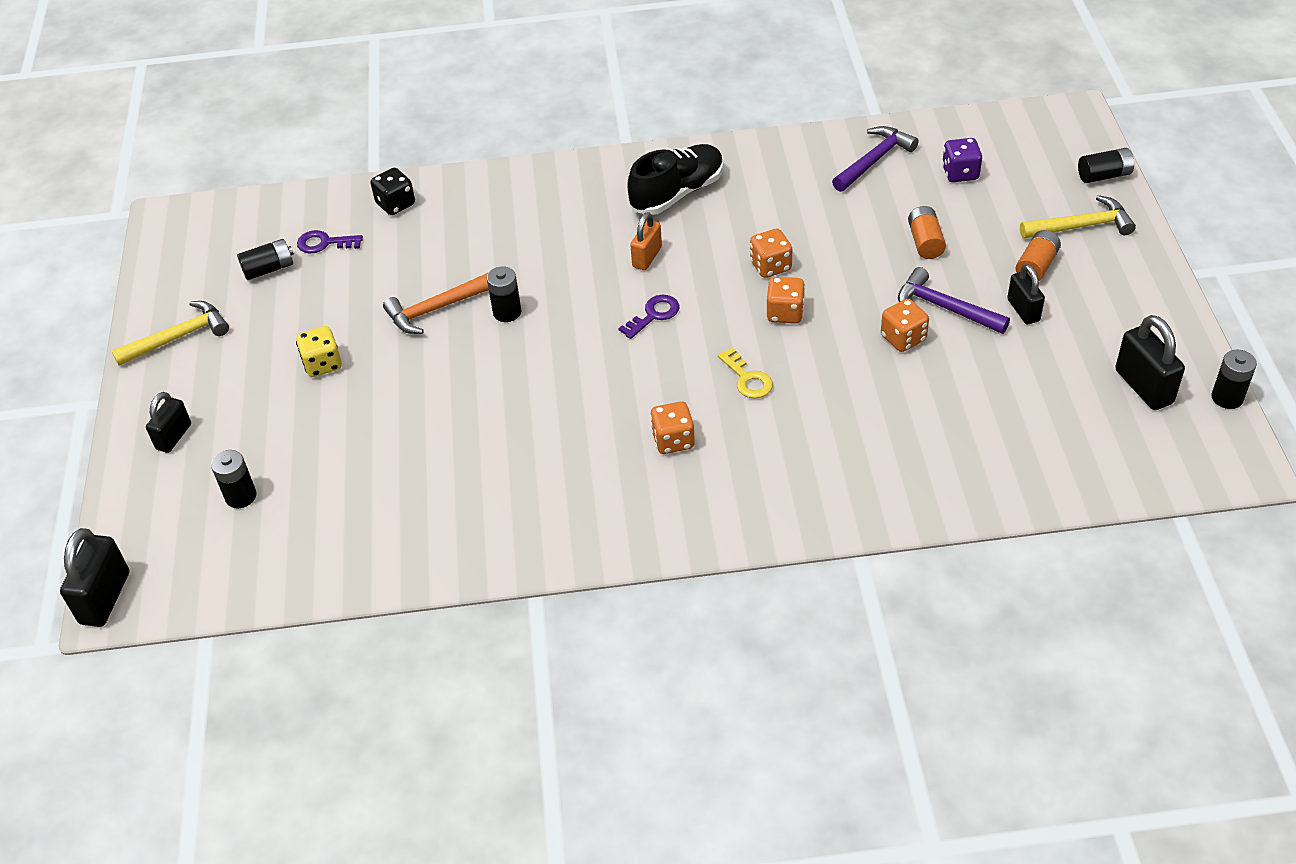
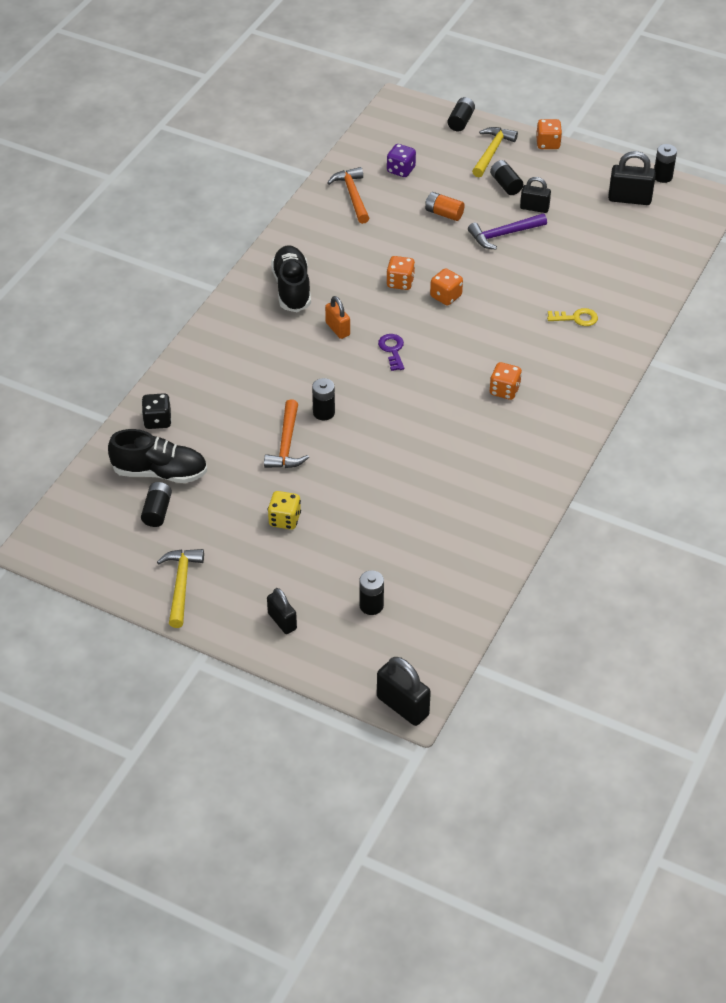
camera: 60 degrees left, 0 degrees up
purple key [297,230,363,254] -> black shoe [108,429,207,483]
yellow key [718,348,773,399] -> yellow key moved to [547,308,598,326]
purple hammer [832,126,919,192] -> orange hammer [327,167,369,224]
orange dice [881,299,929,352] -> orange dice moved to [536,119,562,149]
orange battery [1016,230,1061,281] -> black battery [490,160,523,195]

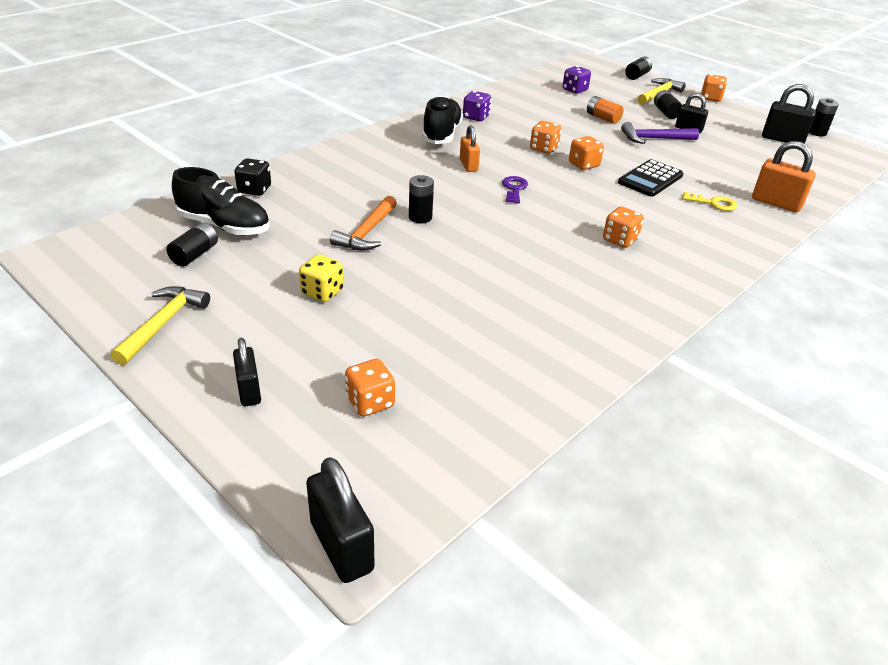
camera: 15 degrees right, 10 degrees down
orange hammer [327,167,369,224] -> none
black battery [359,570,384,615] -> orange dice [345,359,395,417]
none -> purple dice [463,91,491,121]
none -> black calculator [618,159,683,197]
none -> orange padlock [752,141,816,212]

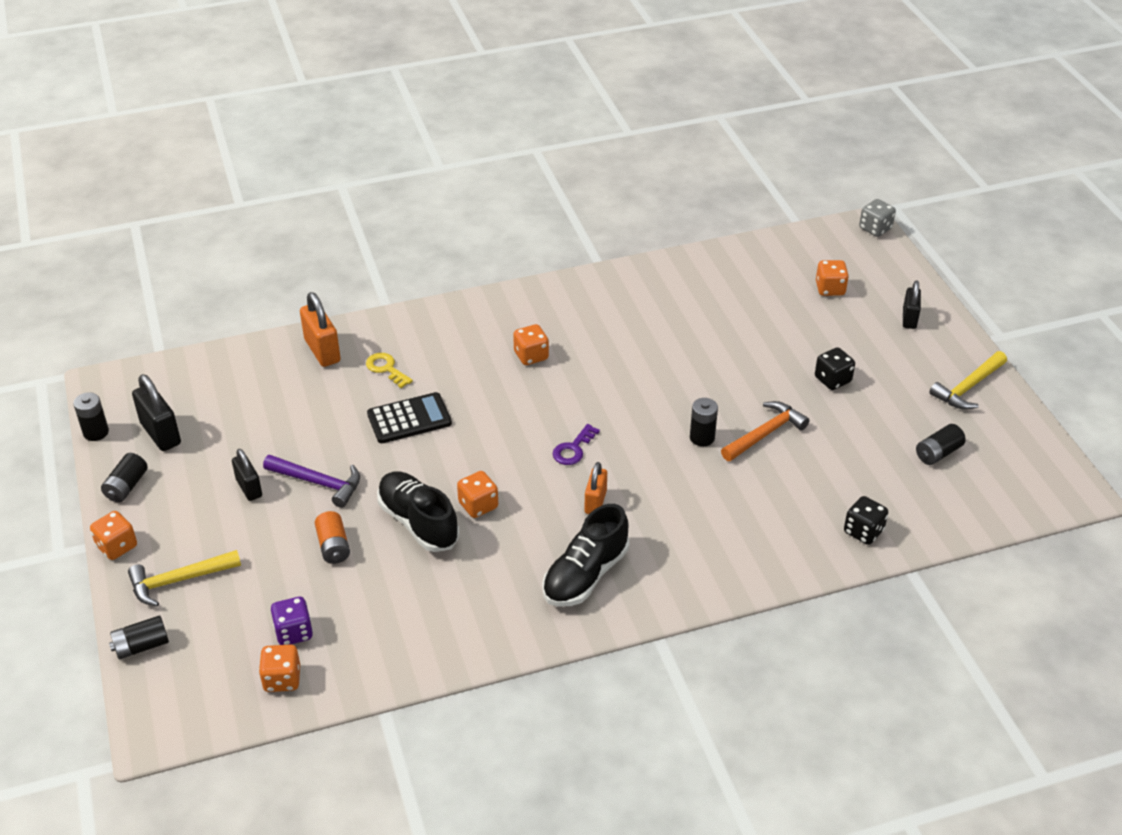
camera: 150 degrees left, 5 degrees up
black shoe [172,167,270,236] -> black shoe moved to [377,471,459,552]
yellow dice [299,254,344,302] -> black dice [815,347,855,390]
black padlock [306,457,375,583] -> grey dice [859,199,896,237]
purple dice [463,91,491,121] -> none
orange dice [569,136,604,170] -> orange dice moved to [259,644,300,692]
black battery [654,90,682,119] -> black battery moved to [101,453,148,502]

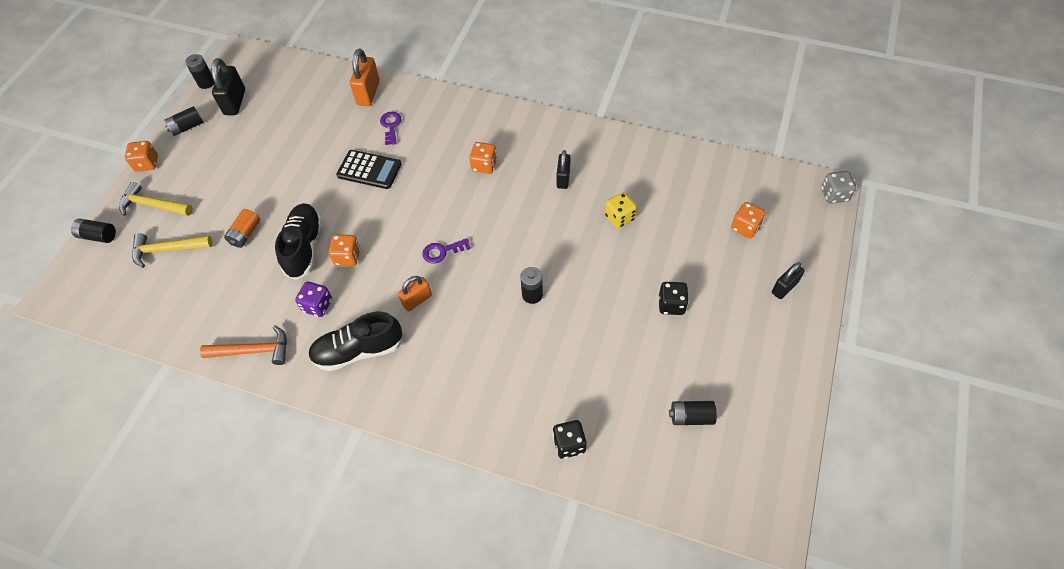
camera: 40 degrees right, 15 degrees up
black padlock [232,449,262,501] -> black padlock moved to [557,150,570,189]
orange dice [259,644,300,692] -> none
purple hammer [263,455,360,508] -> none
purple dice [271,597,313,645] -> purple dice moved to [295,281,332,317]
yellow key [366,353,413,388] -> purple key [380,112,401,145]
orange hammer [721,401,810,461] -> orange hammer moved to [200,325,287,365]
yellow hammer [929,351,1007,410] -> yellow hammer moved to [132,233,213,268]
none -> yellow dice [605,192,637,228]

